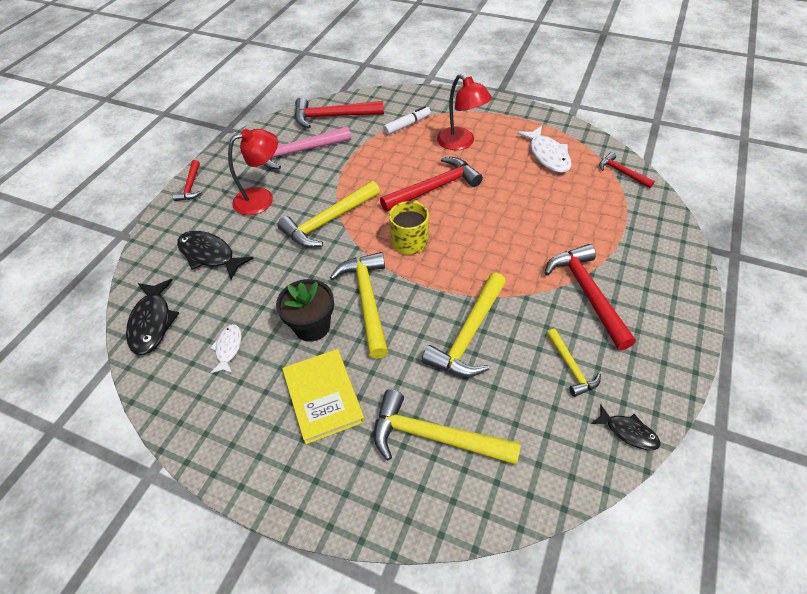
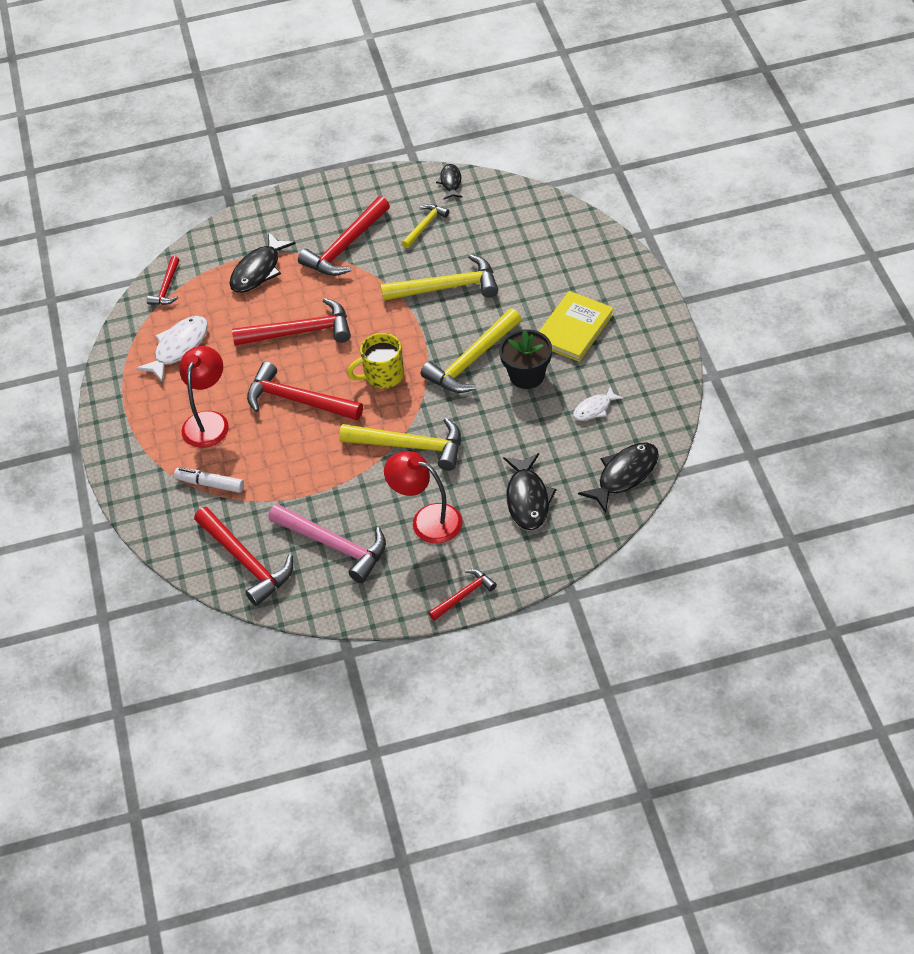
camera: 125 degrees left, 0 degrees up
yellow hammer [374,389,521,465] -> none
none -> black fish [229,233,296,293]
none -> red hammer [232,298,351,346]

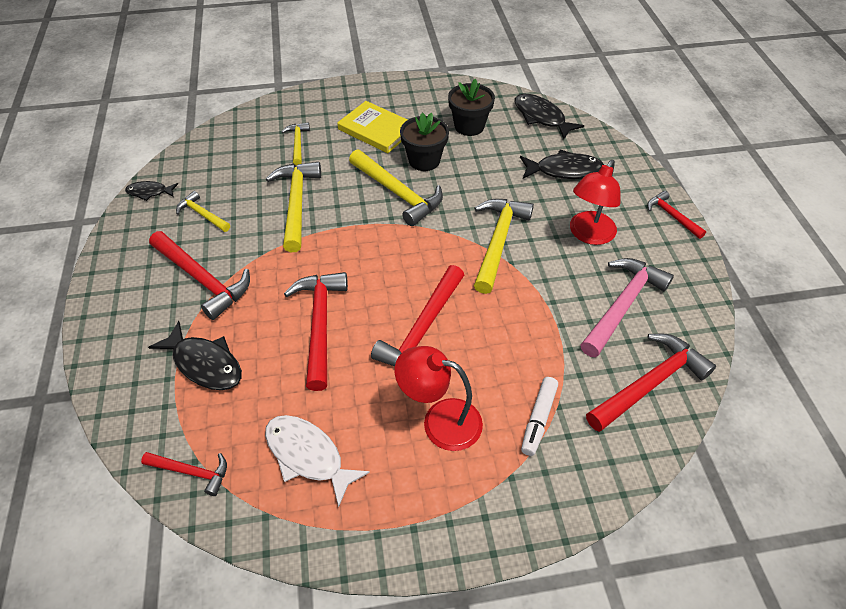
camera: 90 degrees left, 0 degrees up
yellow mug [347,333,404,389] -> none
white fish [573,386,623,421] -> black flower pot [448,79,495,136]
none -> yellow hammer [282,122,310,166]

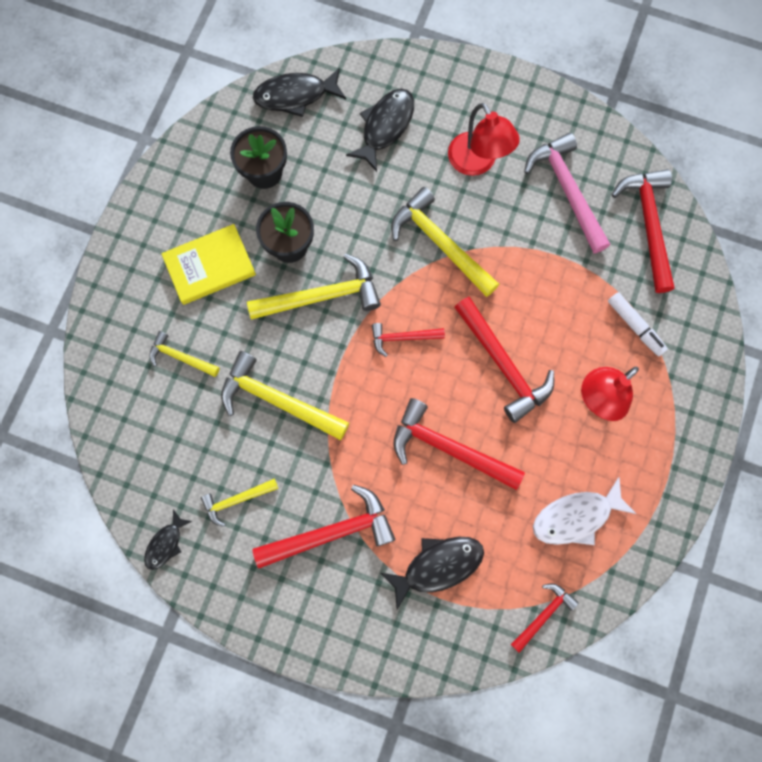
camera: 60 degrees left, 25 degrees up
red hammer [647,191,706,239] -> red hammer moved to [372,323,445,357]

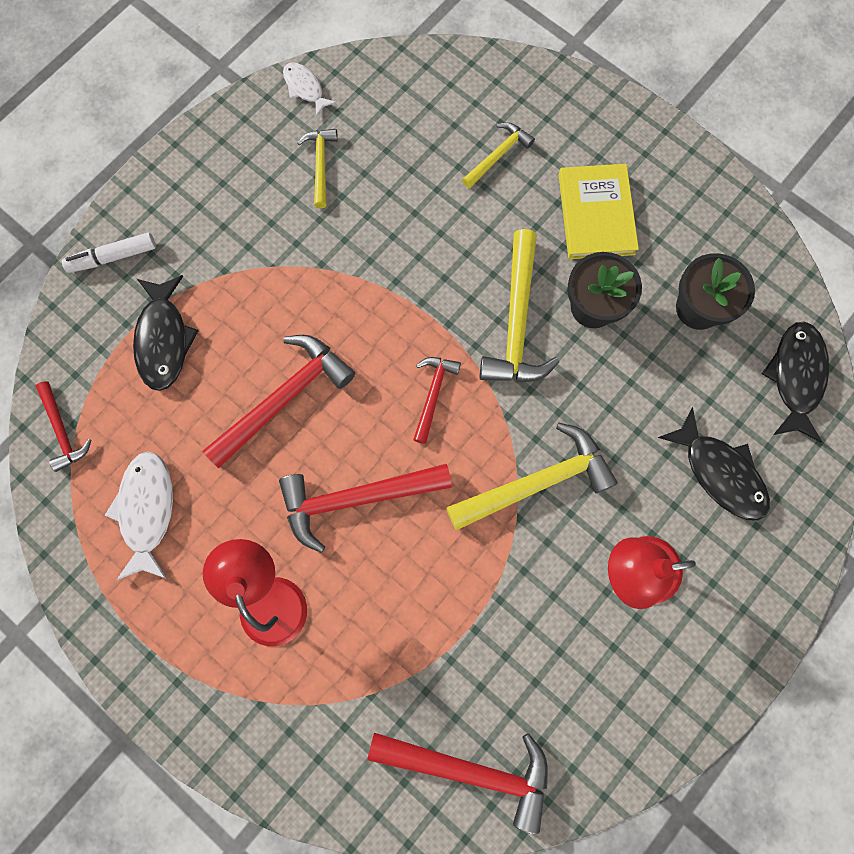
camera: 110 degrees right, 0 degrees up
black fish [144,509,192,570] -> white fish [283,62,337,117]
yellow hammer [221,351,349,440] -> none
red hammer [252,484,395,568] -> none
pink hammer [524,133,610,253] -> none
white marker [608,292,668,356] -> white marker moved to [62,232,156,273]

